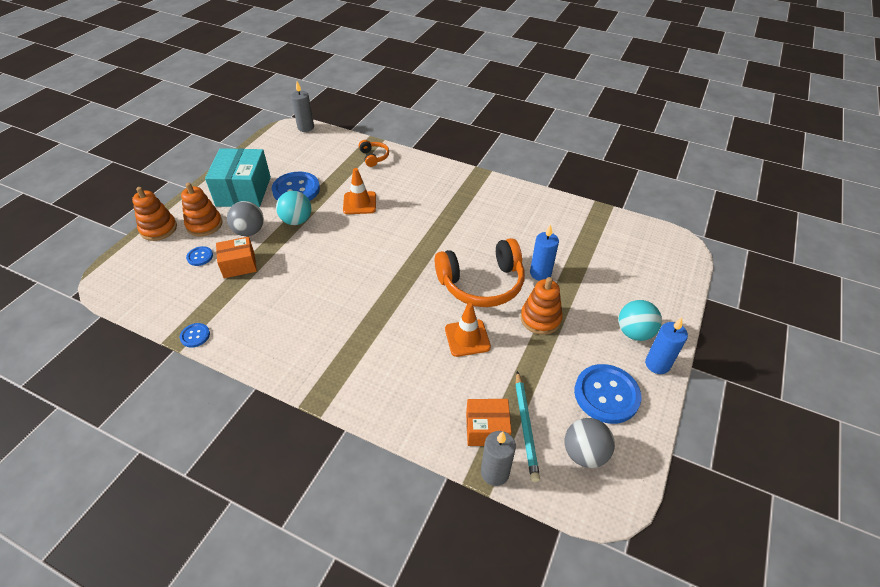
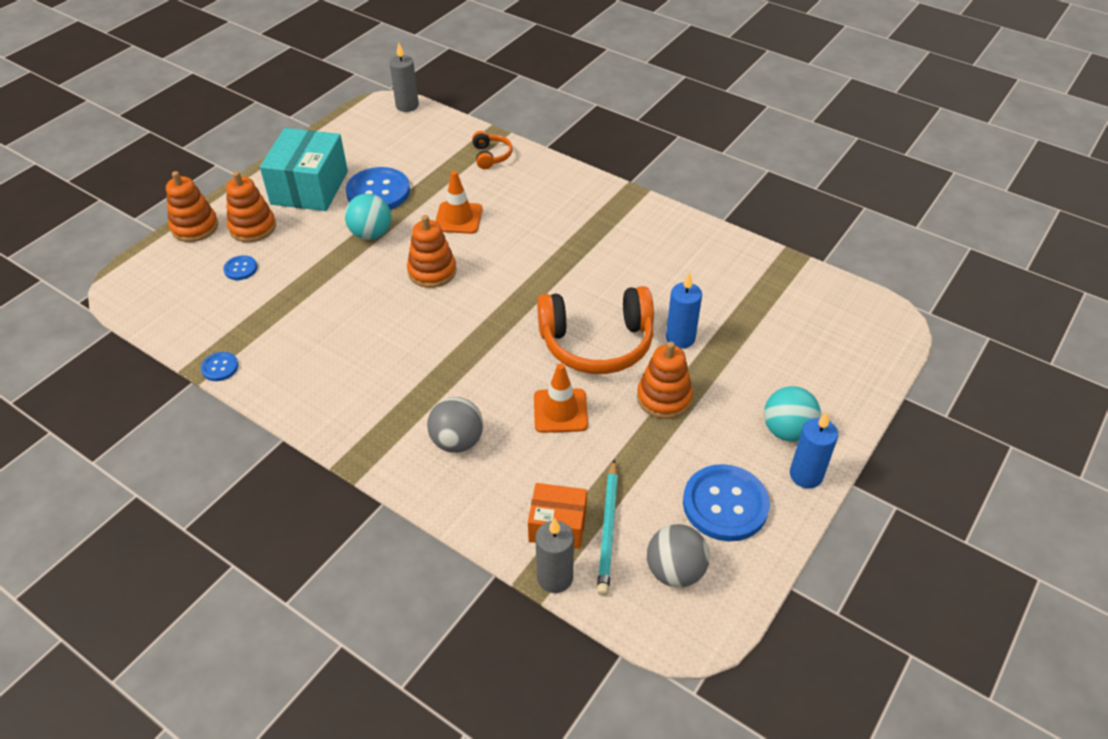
camera: 10 degrees right, 0 degrees up
orange box [216,237,257,278] -> none
grey ball [227,201,264,236] -> grey ball moved to [427,397,483,453]
none -> orange stacking toy [407,215,457,288]

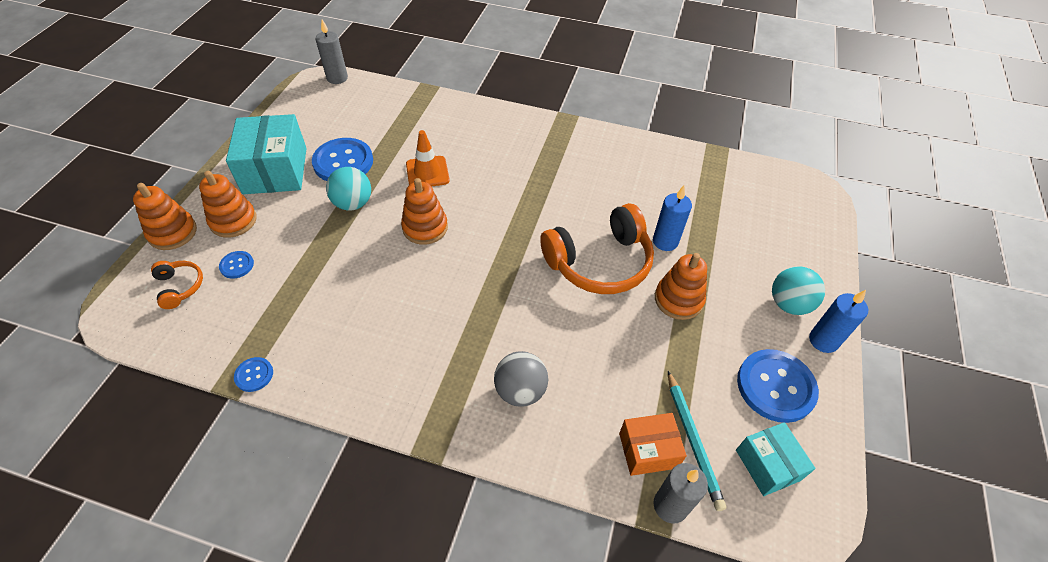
camera: 20 degrees left, 5 degrees up
orange headphones [472,131,513,169] -> orange headphones moved to [151,261,203,309]
orange traffic cone [534,363,588,433] -> none
grey ball [647,524,710,588] -> turquoise box [736,422,816,496]

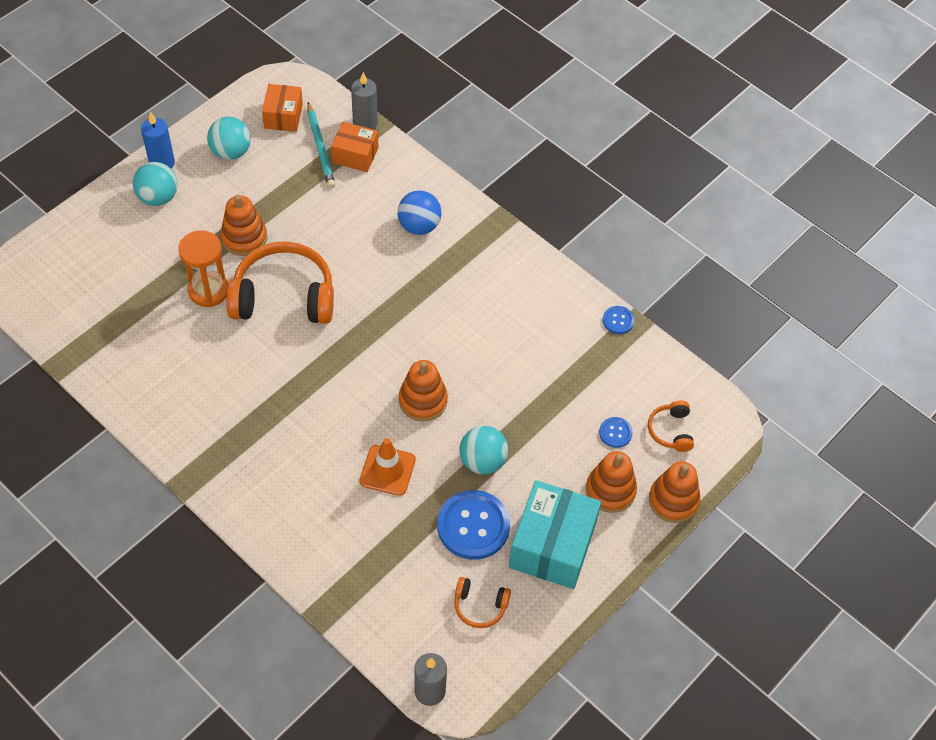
camera: 155 degrees left, 5 degrees up
grey ball [494,351,548,407] -> blue ball [398,190,441,235]
blue candle [653,186,692,251] -> orange hourglass [178,230,228,307]
turquoise pencil [668,371,726,511] -> turquoise pencil turned 150 degrees clockwise [307,102,335,188]
turquoise box [736,422,816,496] -> orange box [262,84,303,132]
blue button [737,349,819,423] -> turquoise ball [207,117,251,160]
none -> orange headphones [454,577,511,628]

